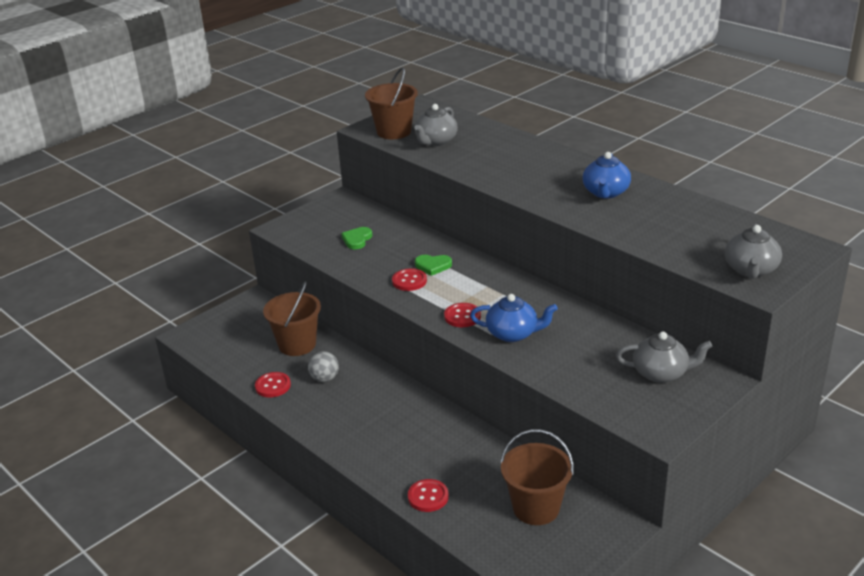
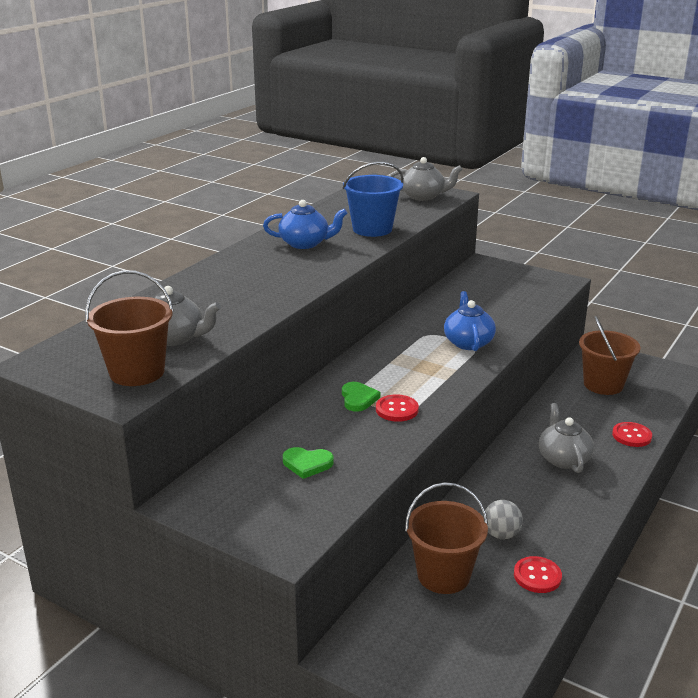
camera: 105 degrees left, 5 degrees down
red button [444,303,481,327] -> none
grey teapot [616,332,712,383] -> grey teapot moved to [539,403,594,473]
none -> blue bucket [343,162,404,237]

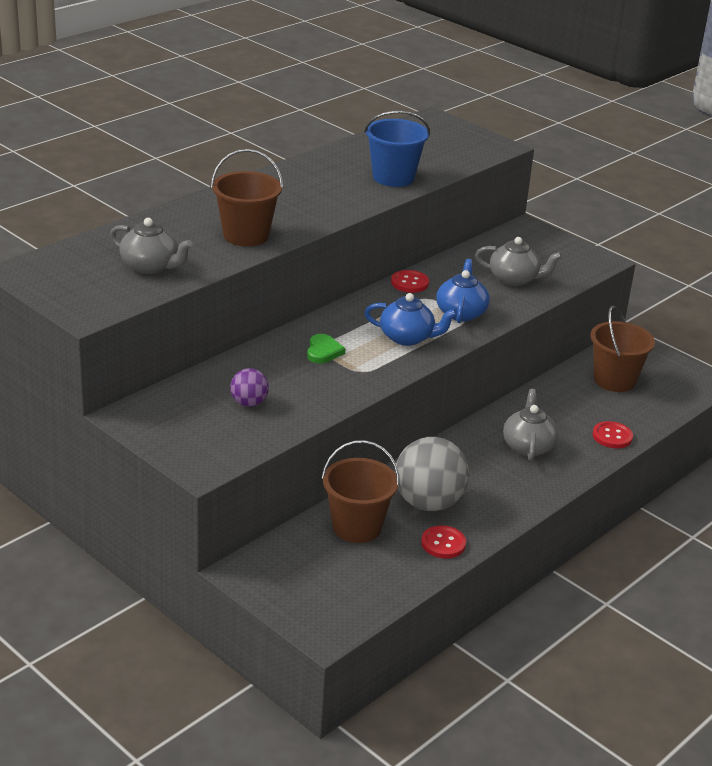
camera: 10 degrees right, 5 degrees up
brown bucket [85,270,174,386] -> brown bucket moved to [211,149,283,246]
blue teapot [263,200,347,249] -> blue teapot moved to [364,293,457,346]
green heart [283,447,334,479] -> purple ball [230,368,269,407]
red button [376,394,419,422] -> red button moved to [391,270,429,293]
grey teapot [389,157,463,201] -> grey teapot moved to [475,237,562,286]
grey ball [485,500,523,539] -> grey ball [395,437,469,511], size x1.96

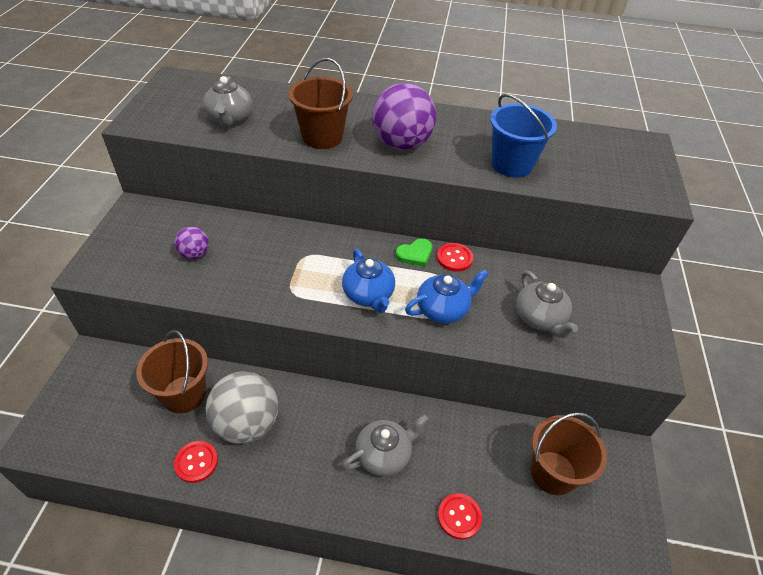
camera: 55 degrees right, 15 degrees up
green heart [307,334,346,363] -> green heart moved to [396,239,433,267]
none -> purple ball [372,83,436,150]

